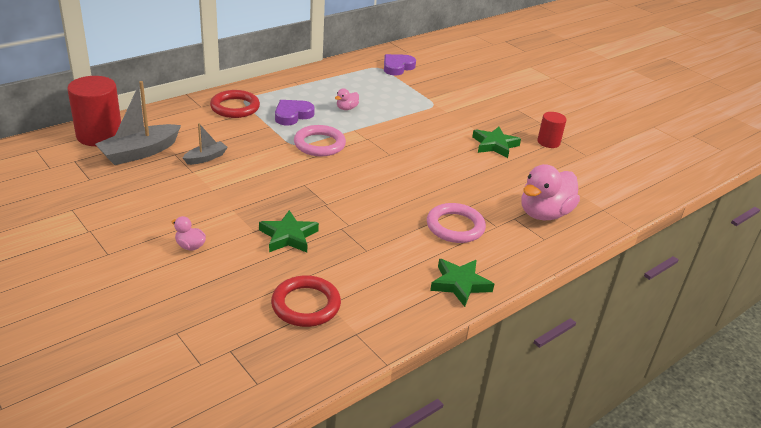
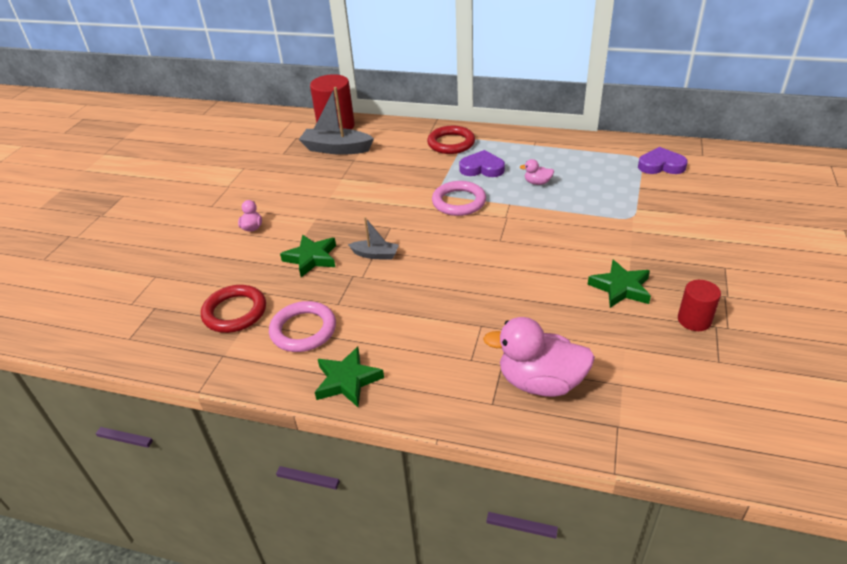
camera: 60 degrees right, 5 degrees up
grey boat [183,123,228,165] -> grey boat moved to [348,217,399,259]
pink ring [427,203,486,243] -> pink ring moved to [269,301,336,352]

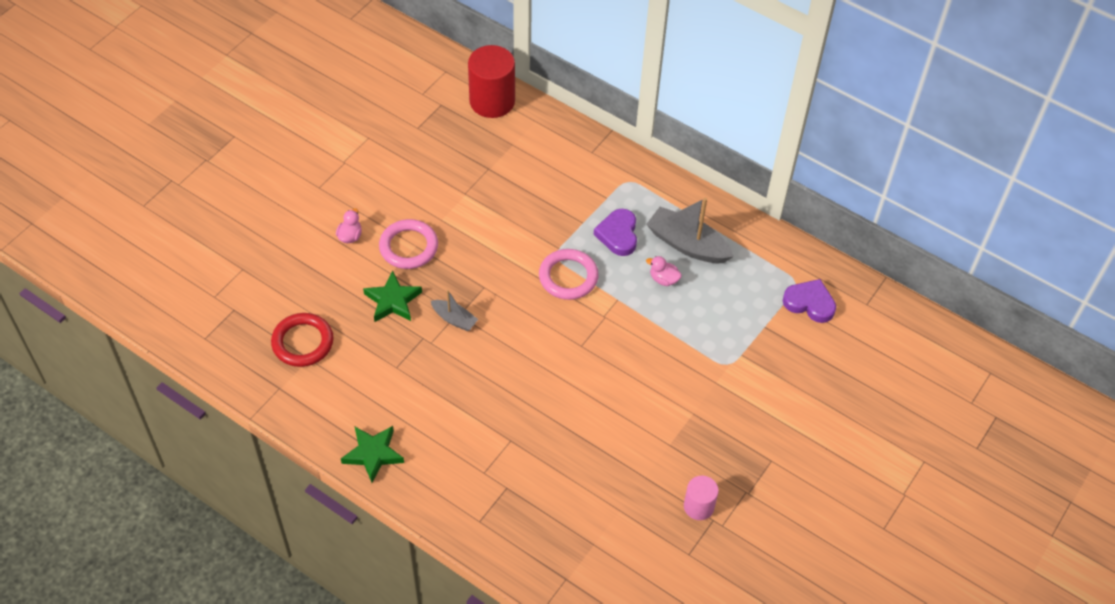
camera: 15 degrees right, 15 degrees up
pink ring [269,301,336,352] -> pink ring moved to [379,219,438,269]
grey boat [299,87,374,155] -> grey boat moved to [646,198,734,263]
red ring [427,126,475,154] -> none
purple heart [459,150,505,177] -> purple heart turned 120 degrees counterclockwise [594,209,637,256]
pink duck [483,317,595,397] -> none
green star [587,260,651,308] -> none
red cylinder [678,280,721,331] -> pink cylinder [684,476,719,520]

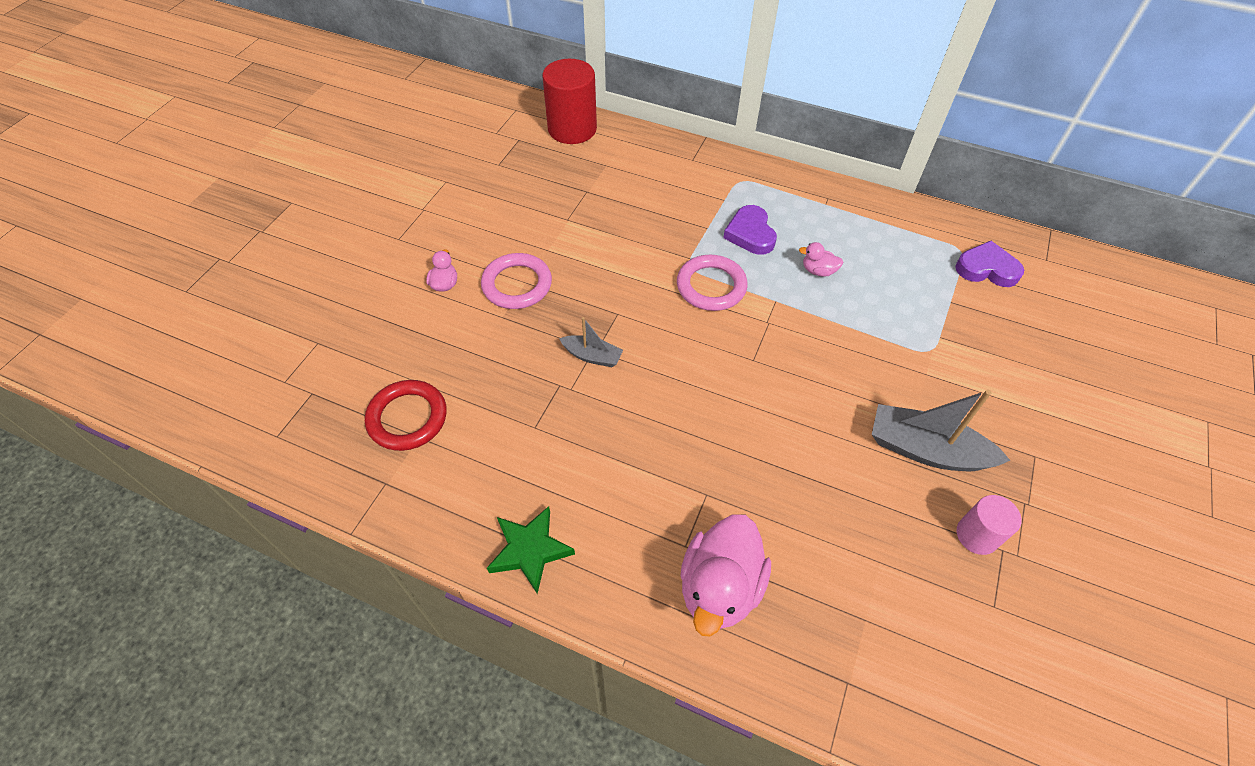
camera: 10 degrees left, 0 degrees up
green star [363,271,422,322] -> none
grey boat [646,198,734,263] -> grey boat moved to [872,390,1011,471]
none -> pink duck [680,514,771,636]

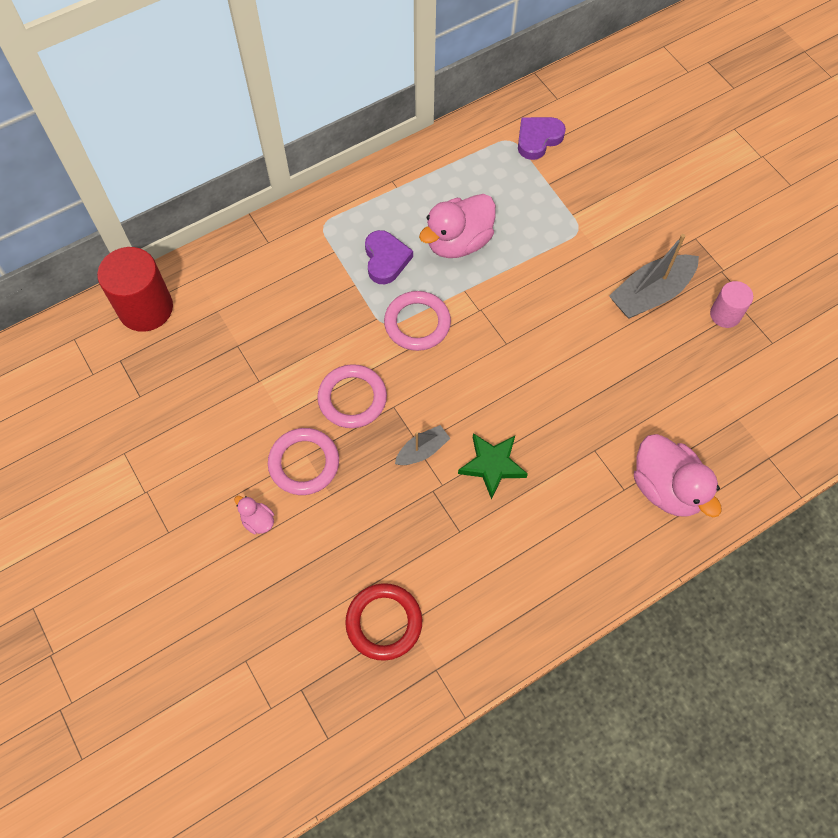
camera: 55 degrees left, 10 degrees up
green star [487,506,575,594] -> green star moved to [458,433,528,500]
purple heart [724,205,777,255] -> purple heart turned 120 degrees counterclockwise [365,230,413,284]
pink duck [799,242,843,277] -> pink duck [419,194,496,258], size x2.20
none -> pink ring [317,364,387,428]

